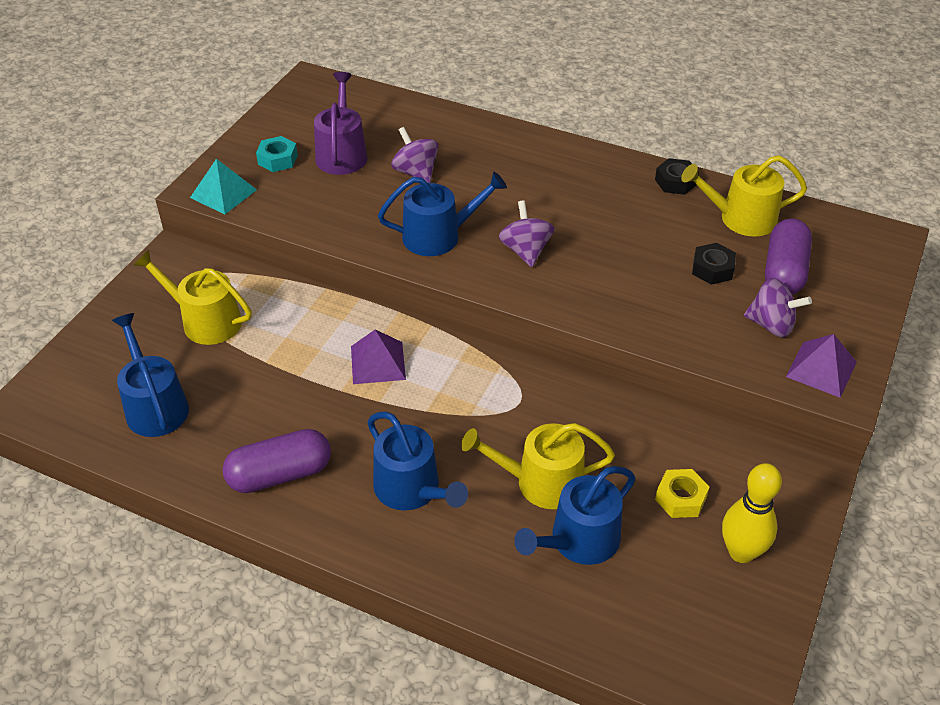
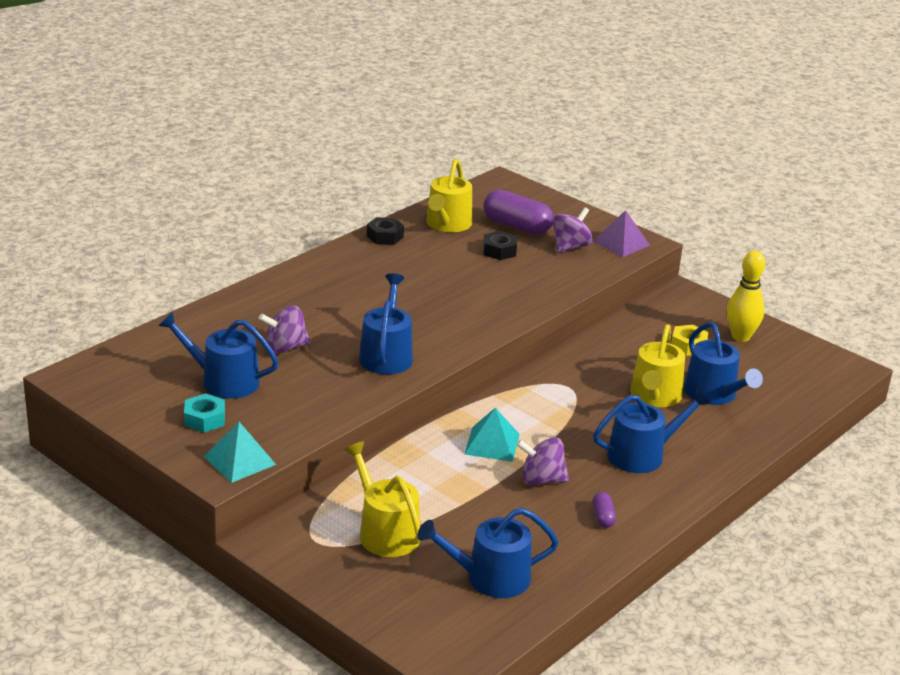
camera: 75 degrees left, 15 degrees down
yellow watering can [134,250,252,345] -> yellow watering can turned 105 degrees clockwise [344,441,421,557]
purple capsule [223,429,331,493] -> purple capsule [593,492,616,528], size x0.47
purple watering can [314,72,367,175] -> blue watering can [158,311,279,399]
purple pyramid [351,330,406,384] -> turquoise pyramid [464,408,520,462]
purple spinning top [499,200,554,267] -> purple spinning top moved to [516,437,569,485]

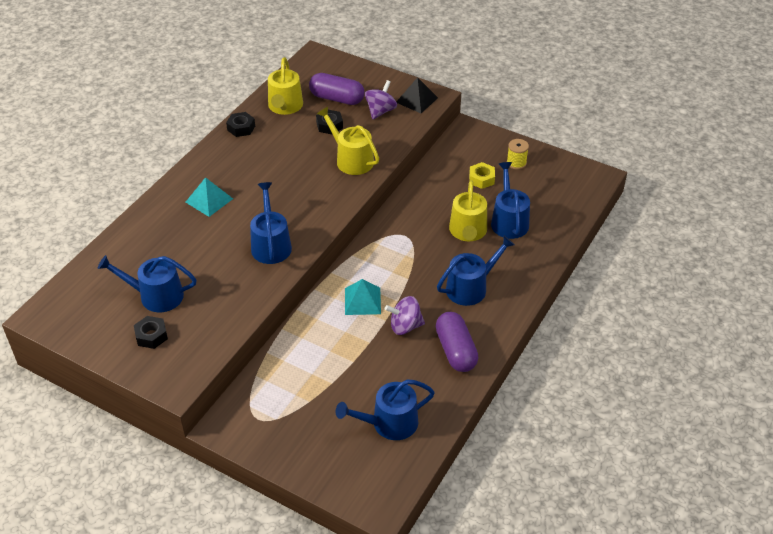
camera: 10 degrees left, 15 degrees up
turquoise nut [184,393,225,433] -> black nut [134,316,168,349]
turquoise pyramid [204,422,276,483] -> turquoise pyramid moved to [186,177,233,217]
purple spinning top [259,306,310,354] -> none
yellow watering can [344,441,421,557] -> yellow watering can moved to [317,107,379,175]
purple pyramid [593,210,650,257] -> black pyramid [396,77,438,113]
purple capsule [593,492,616,528] -> purple capsule [436,312,478,372], size x2.13
blue watering can [684,322,763,405] -> blue watering can turned 150 degrees counterclockwise [491,162,530,239]
yellow bowling pin [727,251,765,342] -> yellow spool [507,139,529,170]

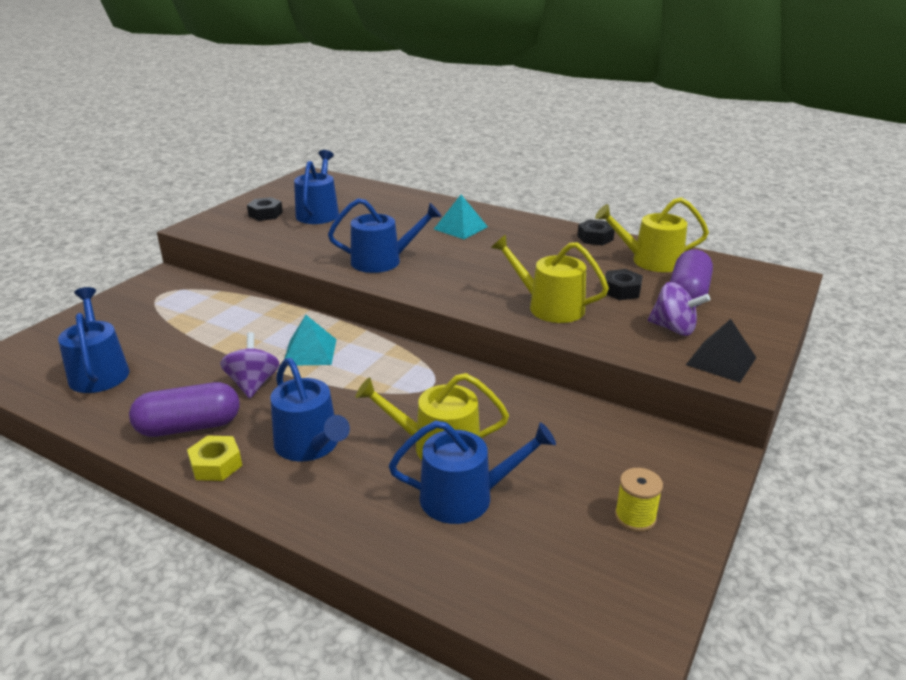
camera: 90 degrees right, 15 degrees down
yellow watering can [317,107,379,175] -> yellow watering can turned 105 degrees counterclockwise [491,235,609,323]
yellow nut [469,162,495,189] -> yellow nut moved to [187,435,242,481]

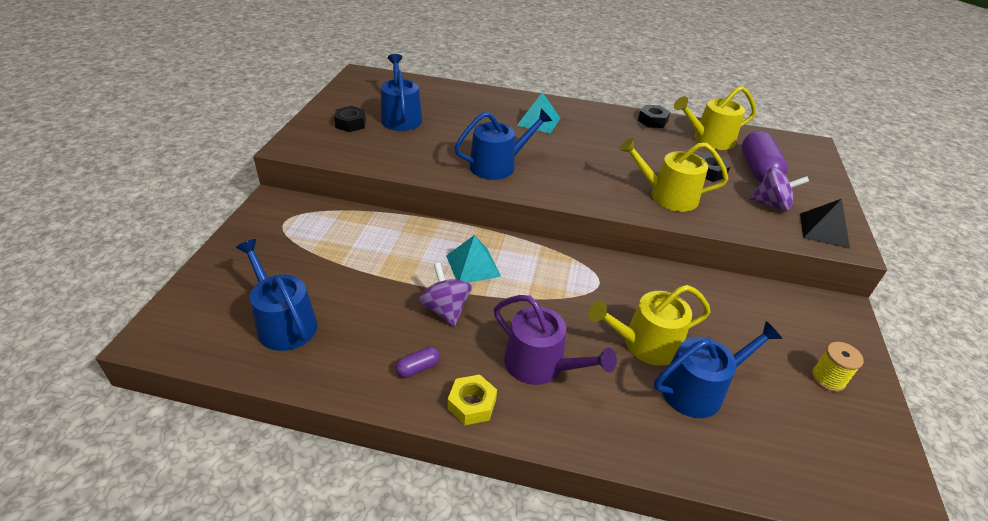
camera: 20 degrees left, 10 degrees up
purple capsule [129,382,240,437] -> purple capsule [396,347,440,378], size x0.47
blue watering can [270,358,350,461] -> purple watering can [494,295,617,385]

